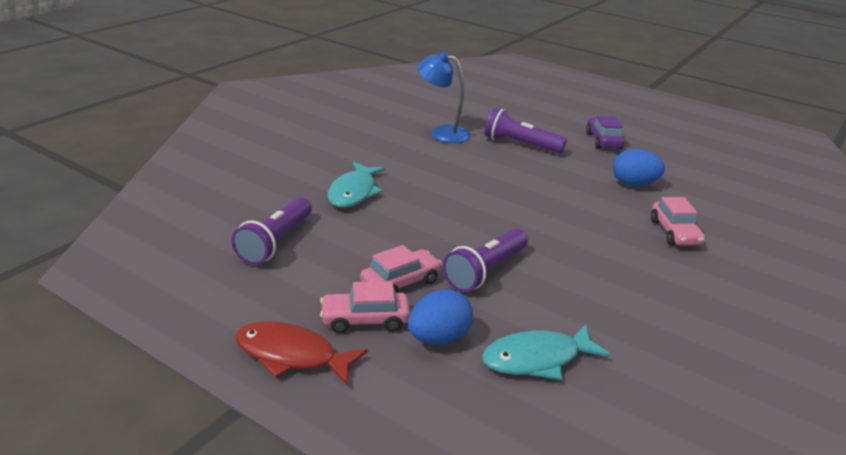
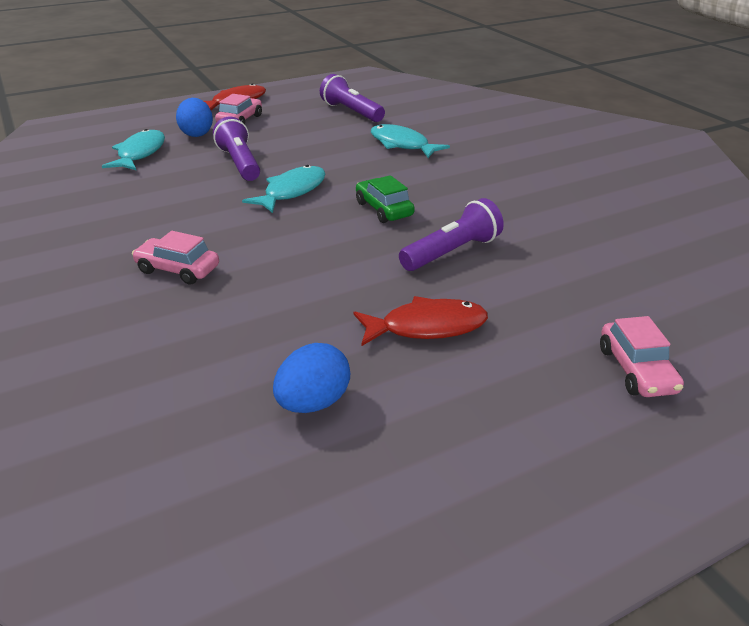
camera: 120 degrees right, 5 degrees up
pink car [360,245,442,293] -> pink car moved to [600,316,684,397]
blue lamp [417,52,470,143] -> none
purple car [586,116,624,149] -> red fish [353,296,488,346]
blue egg [613,149,665,186] -> blue egg moved to [273,343,350,413]
none -> turquoise fish [242,165,325,213]
none -> green car [356,175,415,223]

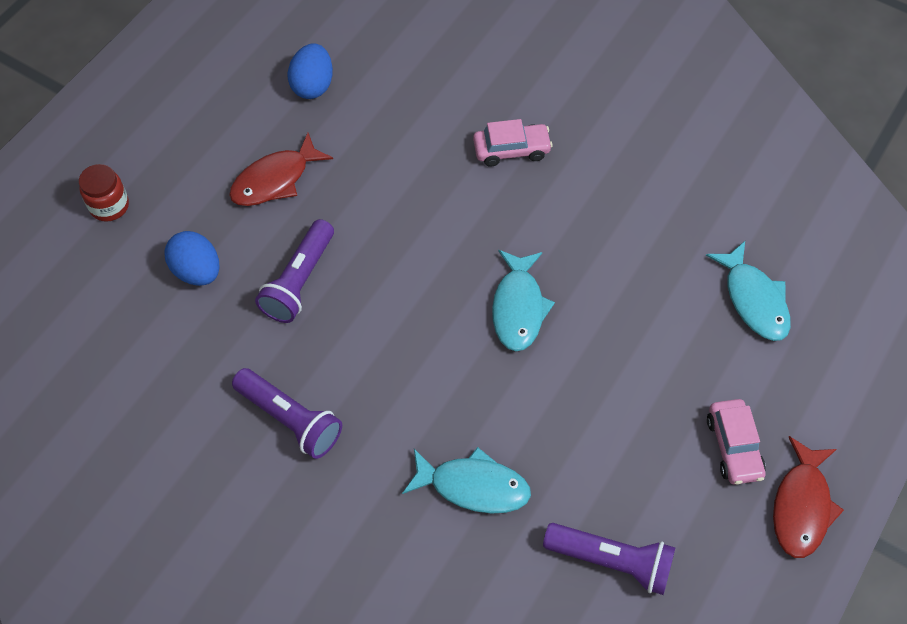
camera: 150 degrees right, 25 degrees up
blue egg [176,98,213,137] -> blue egg moved to [164,231,219,286]
purple flashlight [213,117,260,181] -> purple flashlight moved to [232,368,342,459]
green car [356,175,415,223] -> none
pink car [600,316,684,397] -> red jar [79,164,129,222]

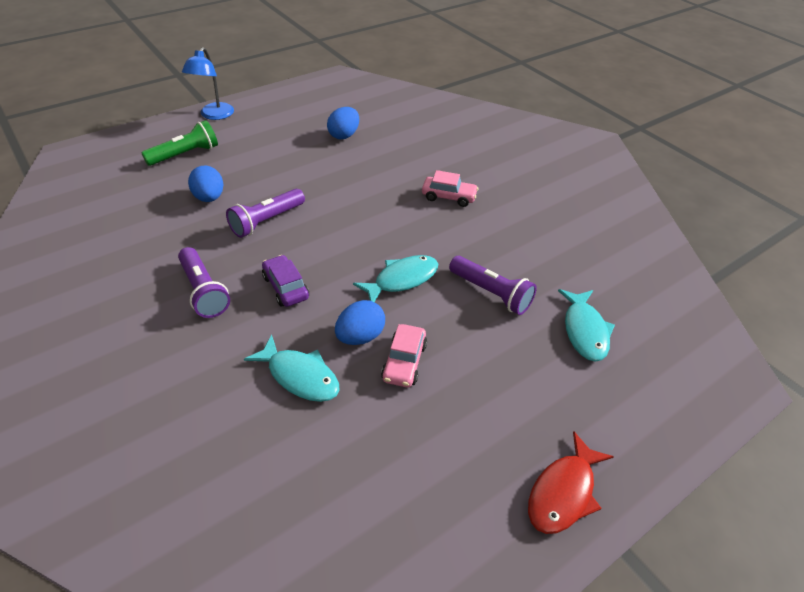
camera: 20 degrees right, 15 degrees down
red jar [79,164,129,222] -> green flashlight [142,120,218,166]
red fish [229,133,333,206] -> none
turquoise fish [492,250,555,351] -> turquoise fish turned 150 degrees counterclockwise [353,255,438,302]
purple flashlight [543,523,676,595] -> purple flashlight moved to [449,256,537,315]
pink car [707,399,766,485] -> pink car moved to [381,324,427,387]
none -> blue lamp [182,47,234,120]
none -> purple car [262,255,309,307]
none -> blue egg [335,300,385,345]

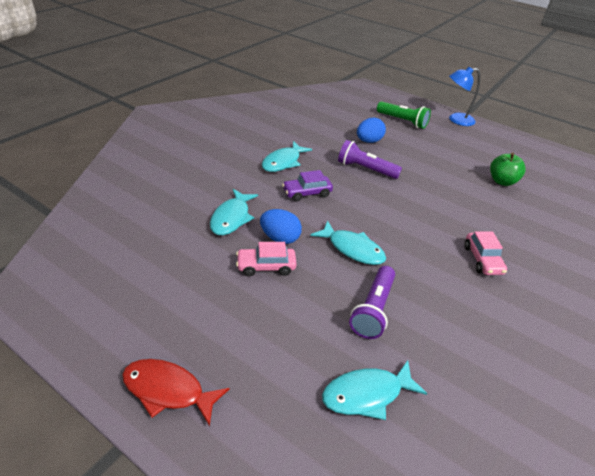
camera: 70 degrees right, 5 degrees down
purple flashlight [178,247,230,318] -> turquoise fish [262,141,312,172]
purple car [262,255,309,307] -> purple car turned 150 degrees counterclockwise [282,170,333,201]
blue egg [327,107,359,139] -> green apple [490,153,526,186]

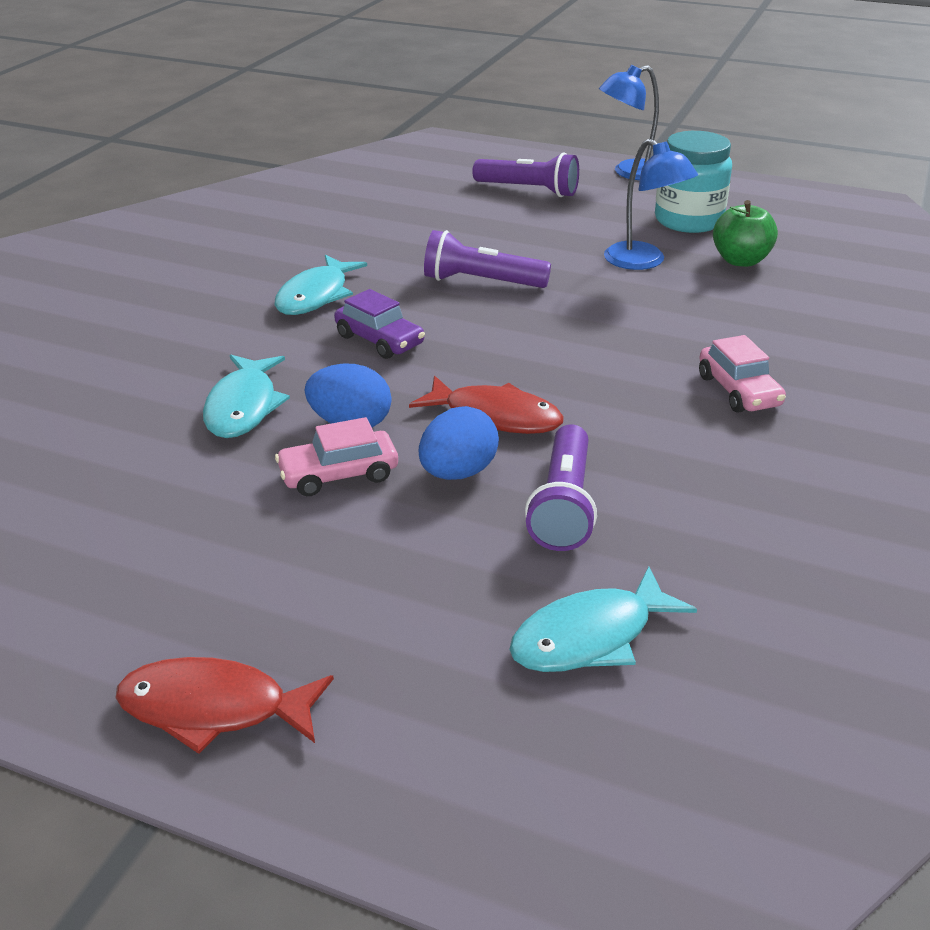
camera: 10 degrees left, 5 degrees down
purple car [282,170,333,201] -> purple car turned 105 degrees counterclockwise [334,289,425,359]
turquoise fish [310,220,386,265] -> red fish [409,376,564,434]
blue egg [357,118,386,143] -> blue egg moved to [419,406,499,480]
green flashlight [377,101,431,129] -> purple flashlight [472,153,579,197]
none -> blue lamp [604,139,698,270]
none -> turquoise jar [655,131,732,233]

